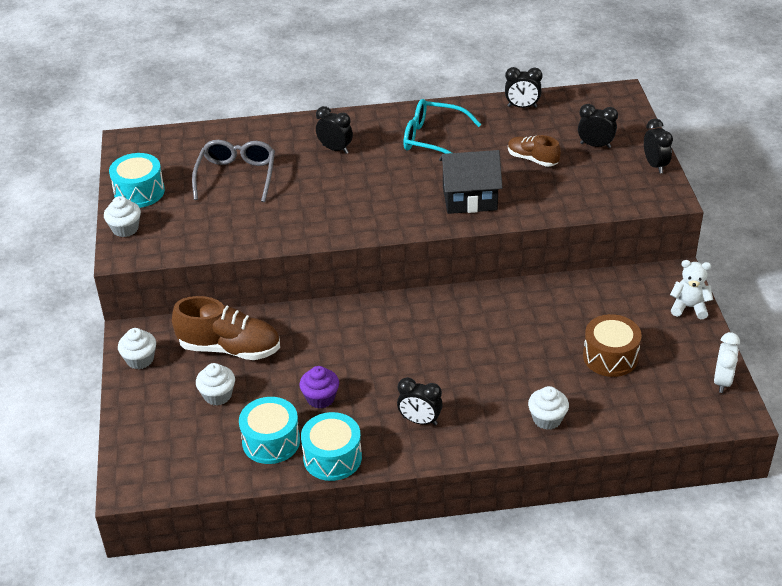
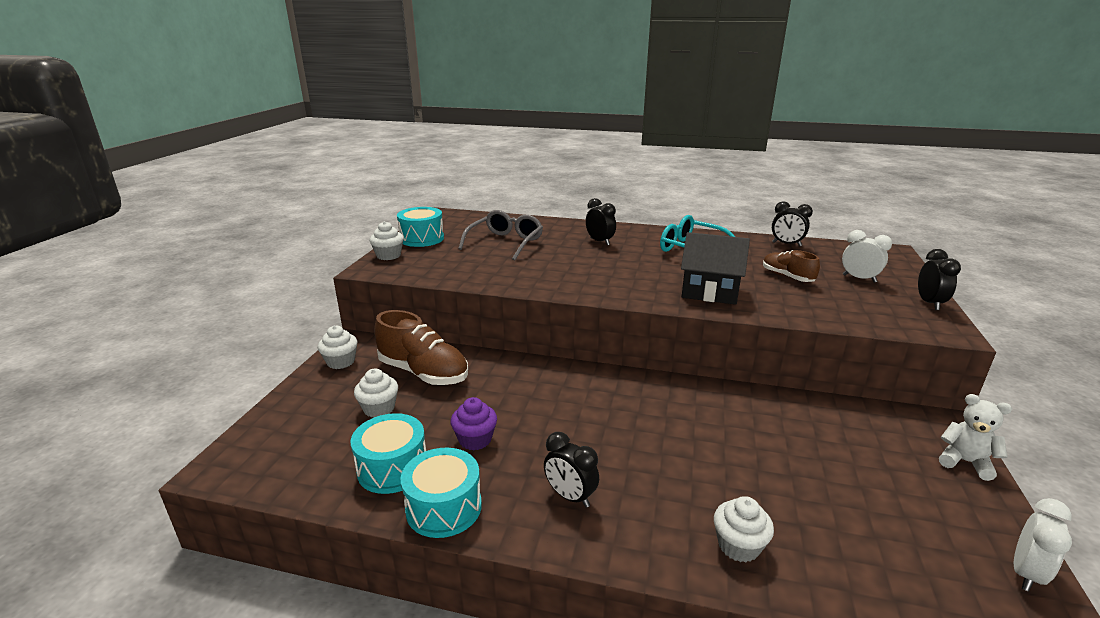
camera: 20 degrees right, 15 degrees down
black clock [578,104,618,148] -> white clock [842,230,892,283]
brown drum [583,314,642,377] -> none

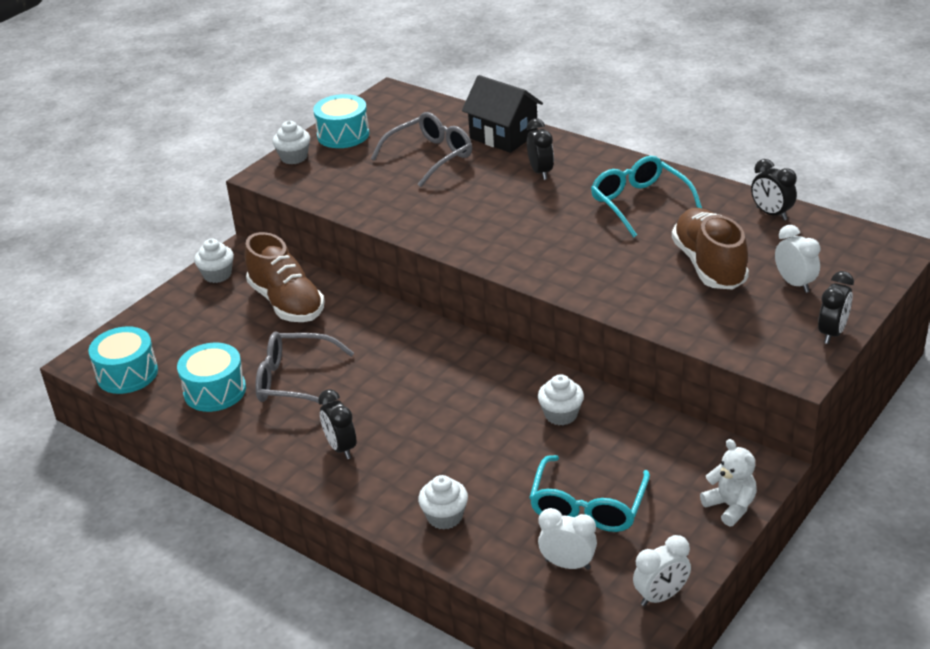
camera: 25 degrees right, 10 degrees up
white cupcake [354,369,398,417] -> white cupcake moved to [538,374,584,425]
turquoise drum [400,448,482,538] -> turquoise drum moved to [88,326,158,394]
purple cupcake [451,397,497,450] -> grey glasses [255,331,354,405]
black house [681,232,750,305] -> black house moved to [462,75,543,153]
brown shoe [763,250,820,282] -> brown shoe [672,208,749,290], size x1.72
none -> turquoise glasses [529,455,650,532]
none -> white clock [538,508,597,570]

